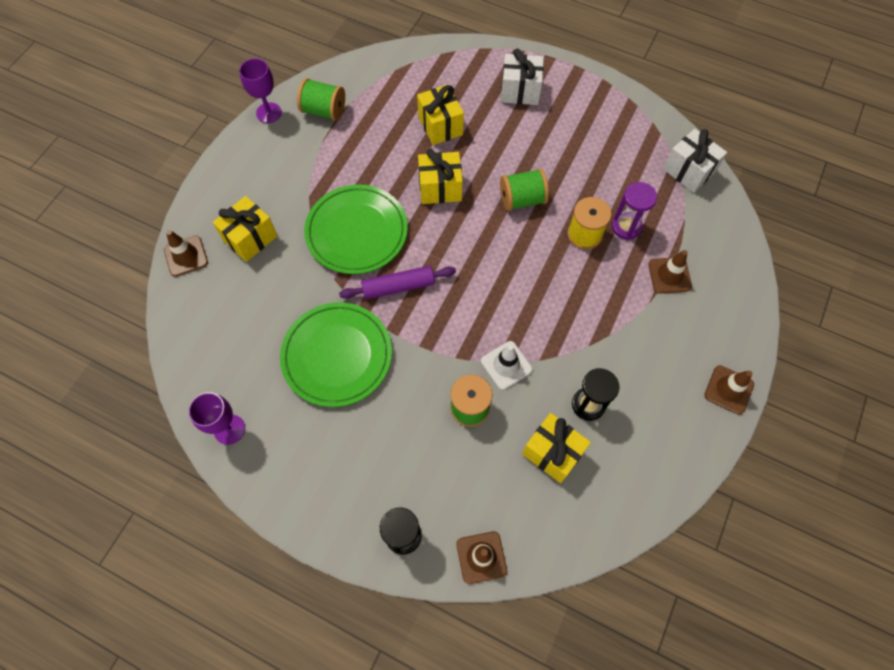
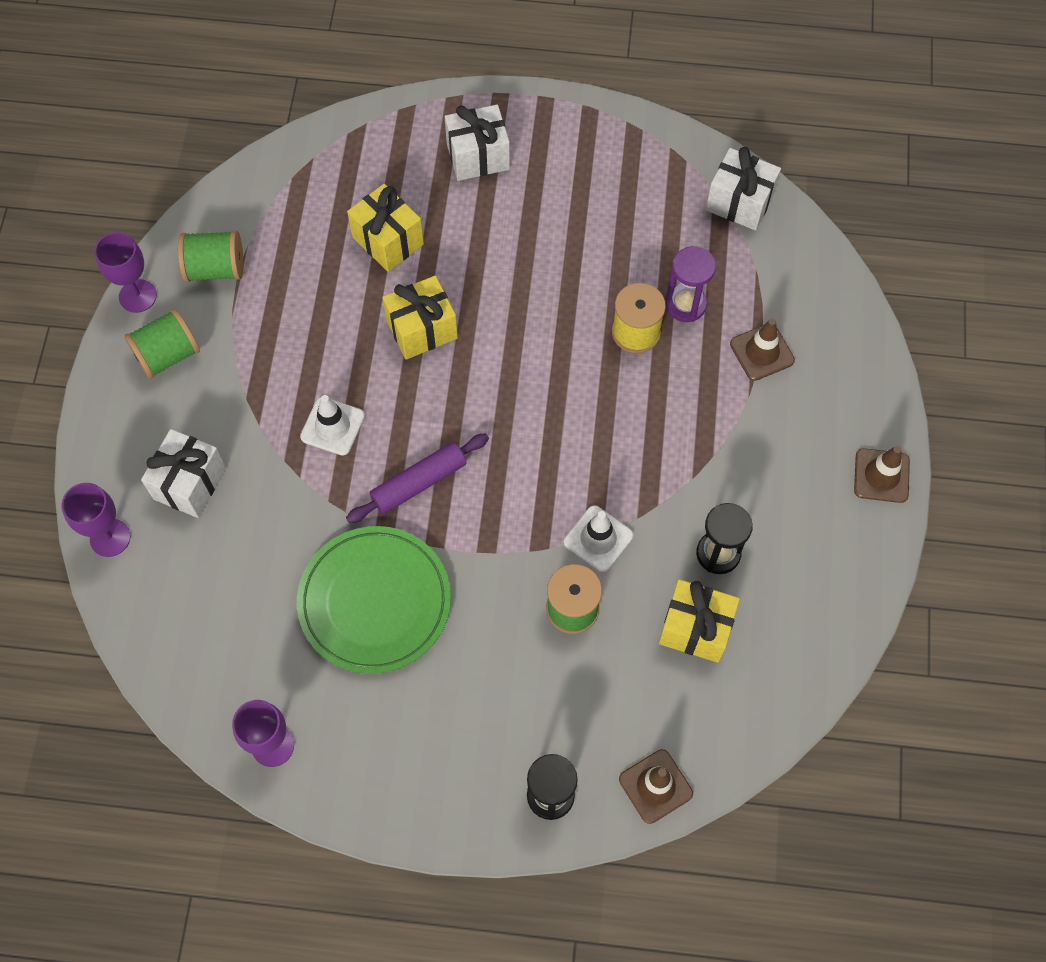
camera: 20 degrees left, 0 degrees up
brown traffic cone [164,230,208,277] -> purple goblet [61,483,130,557]
yellow gift [213,196,278,262] -> white gift [141,429,226,518]
green plate [304,184,408,274] -> white traffic cone [300,395,365,456]
green spool [500,168,549,211] -> green spool moved to [124,308,200,379]

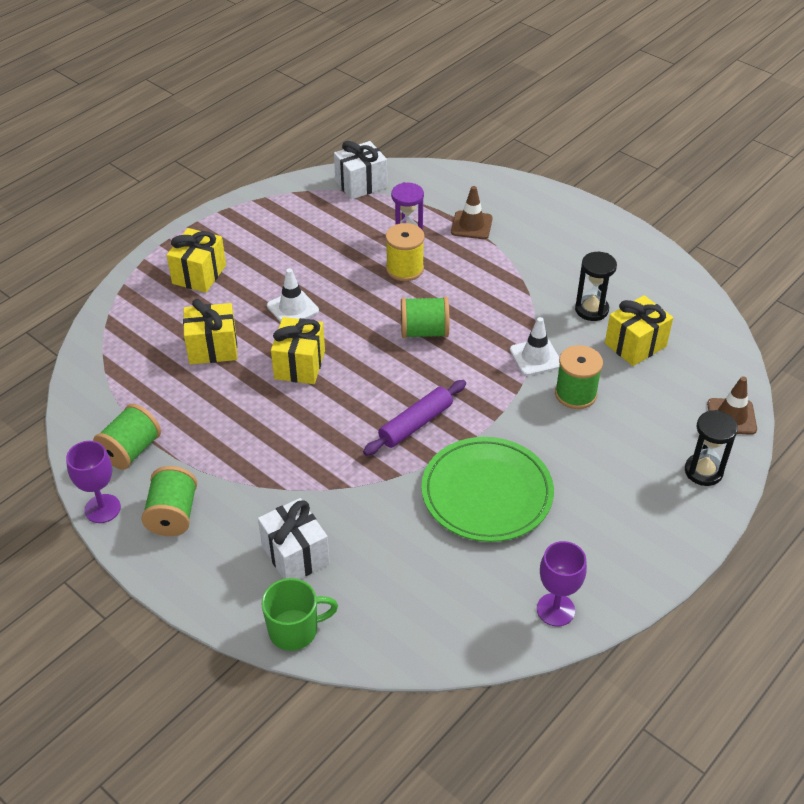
camera: 55 degrees left, 20 degrees down
purple goblet [61,483,130,557] -> green mug [261,578,338,651]
white traffic cone [300,395,365,456] -> white traffic cone moved to [267,268,319,322]
purple rolling pin [346,433,489,523] -> purple rolling pin turned 45 degrees clockwise [363,380,466,456]
white gift [445,105,510,181] -> yellow gift [167,228,226,293]
brown traffic cone [854,446,910,503] -> none
none -> green spool [401,297,450,338]

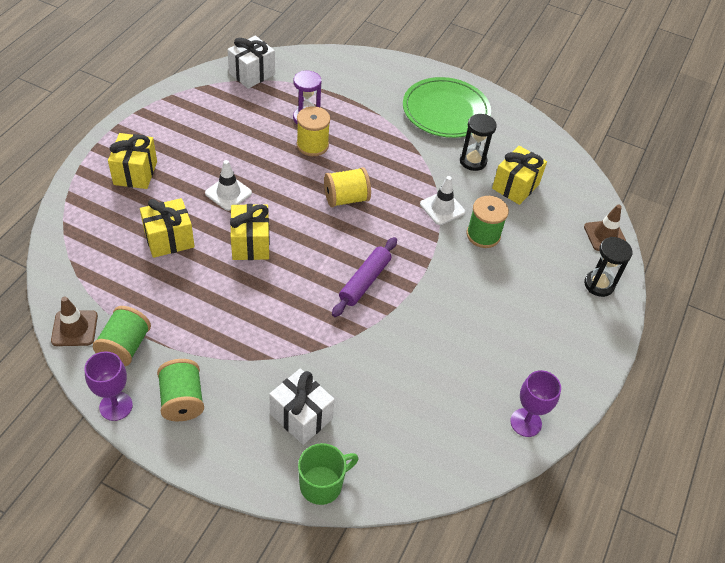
camera: 20 degrees left, 5 degrees up
green spool [401,297,450,338] -> yellow spool [324,167,371,207]
green plate [421,437,554,542] -> green plate moved to [403,77,491,138]
brown traffic cone [451,186,493,239] -> brown traffic cone moved to [51,297,98,346]

